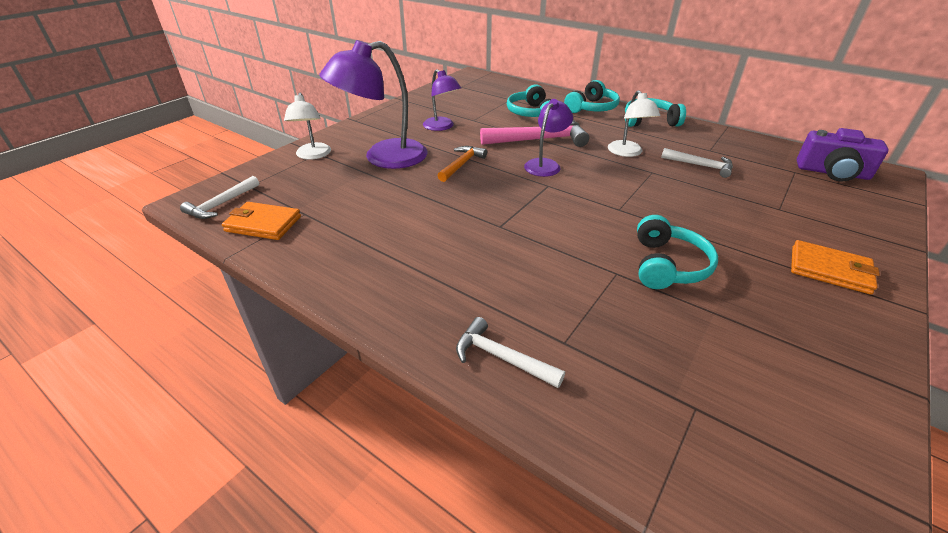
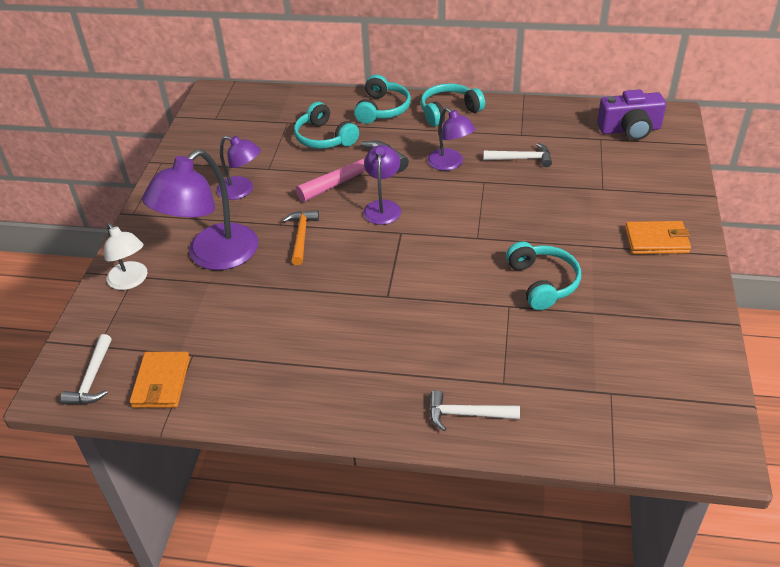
camera: 25 degrees left, 5 degrees up
orange wallet [222,202,301,240] -> orange wallet turned 75 degrees counterclockwise [130,352,190,408]
white lamp [608,90,660,157] -> purple lamp [427,108,476,171]

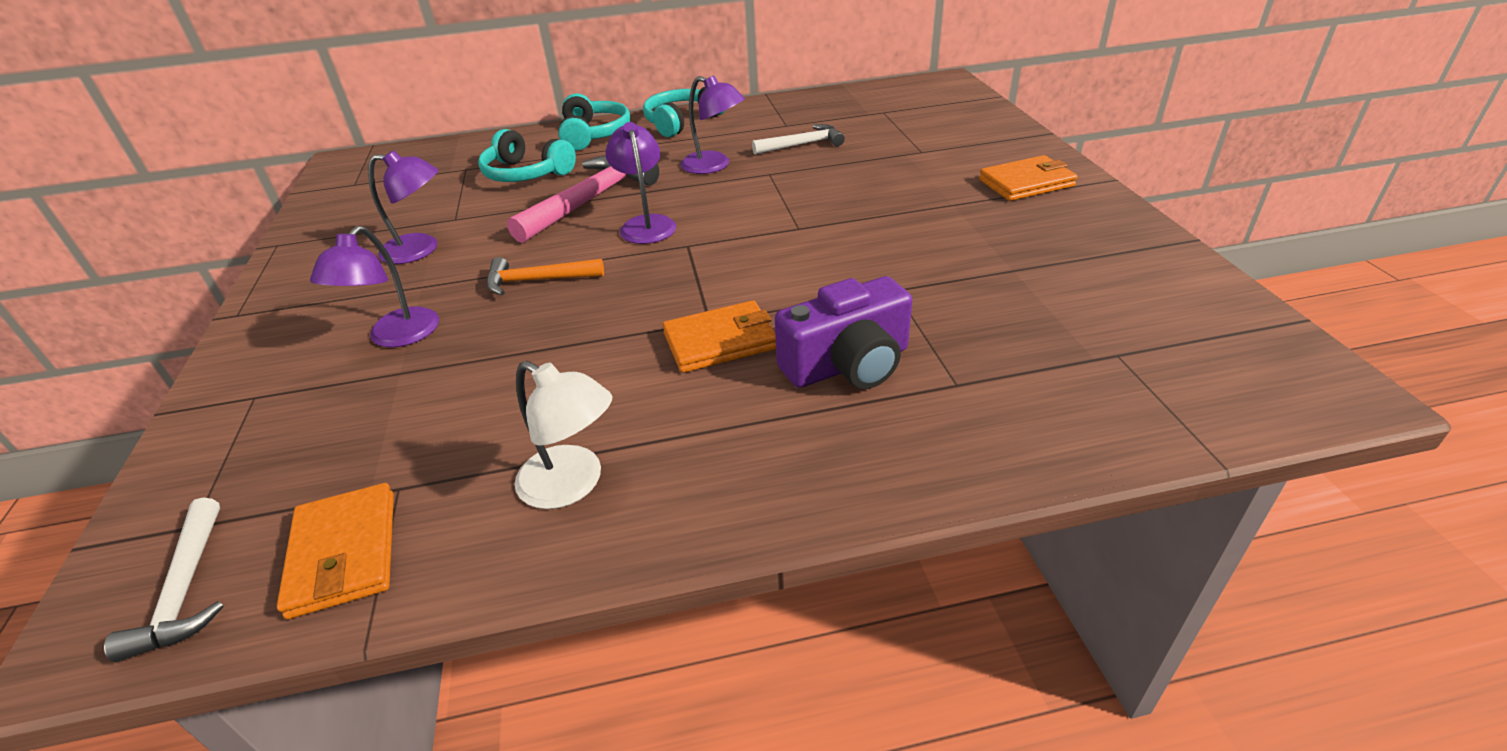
camera: 20 degrees left, 5 degrees down
white lamp [104,223,147,290] -> white lamp moved to [515,361,612,509]
purple lamp [142,150,258,270] -> purple lamp [310,226,439,348], size x0.57
orange hammer [282,210,319,265] -> orange hammer turned 75 degrees counterclockwise [487,257,604,295]
white hammer [430,390,520,431] -> none
turquoise headphones [506,242,581,310] -> none
purple camera [597,89,666,140] -> purple camera moved to [775,276,912,389]
none -> orange wallet [663,300,776,373]

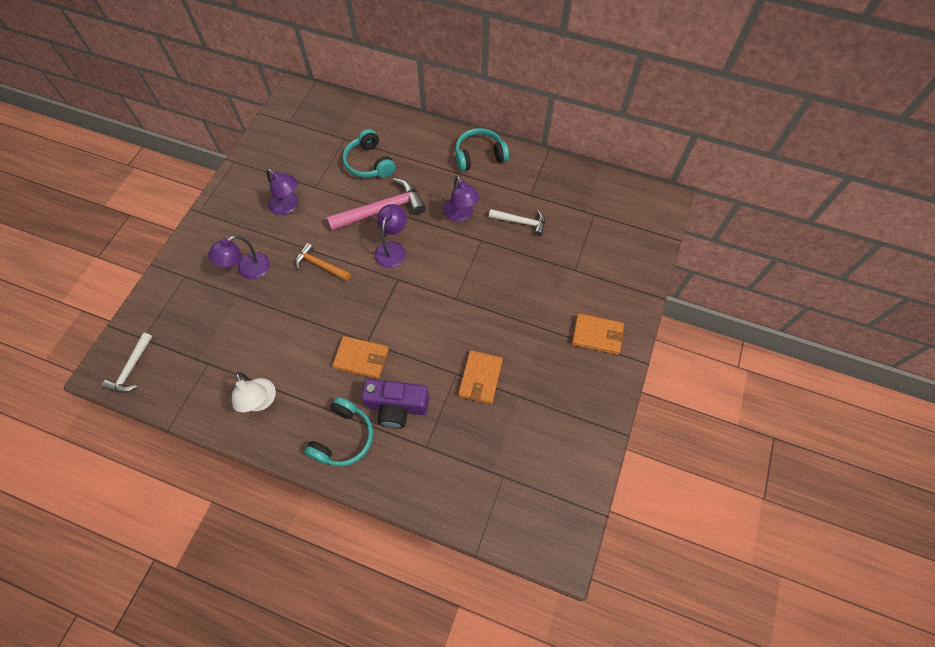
camera: 30 degrees right, 25 degrees up
orange wallet [277,483,394,619] -> orange wallet moved to [458,350,503,404]
turquoise headphones [558,93,631,151] -> turquoise headphones moved to [304,397,373,466]

